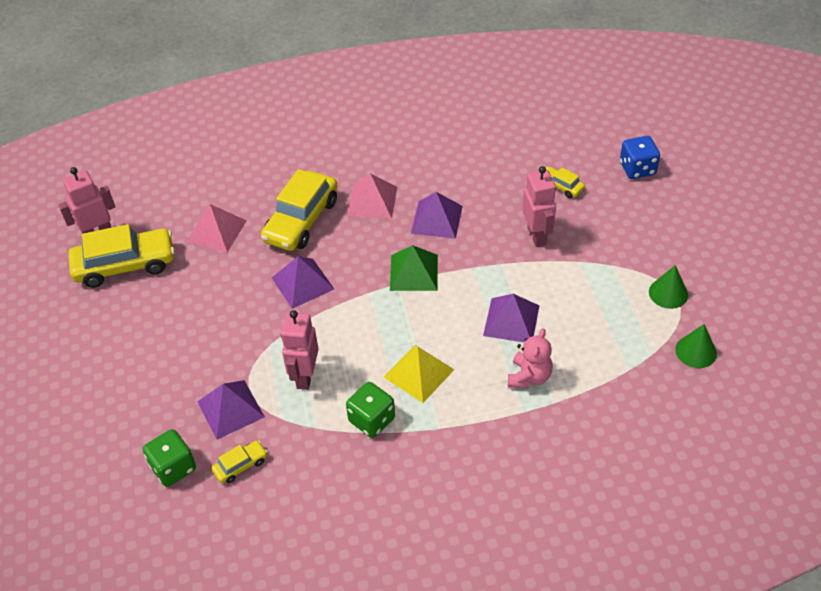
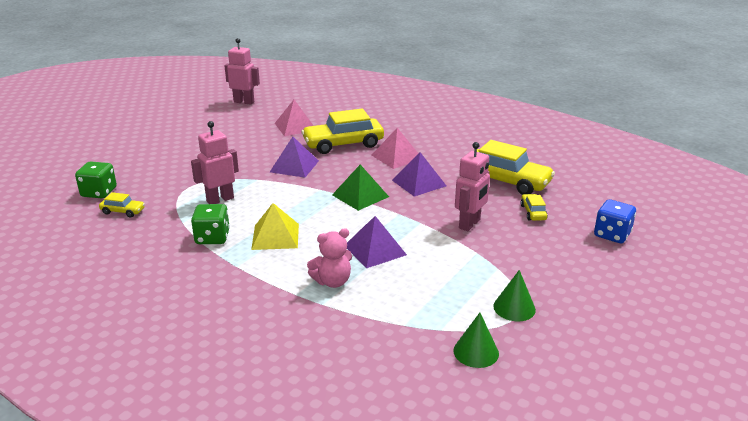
camera: 45 degrees right, 20 degrees down
yellow car [68,224,175,288] -> yellow car moved to [477,140,555,195]
purple pyramid [197,380,265,439] -> none

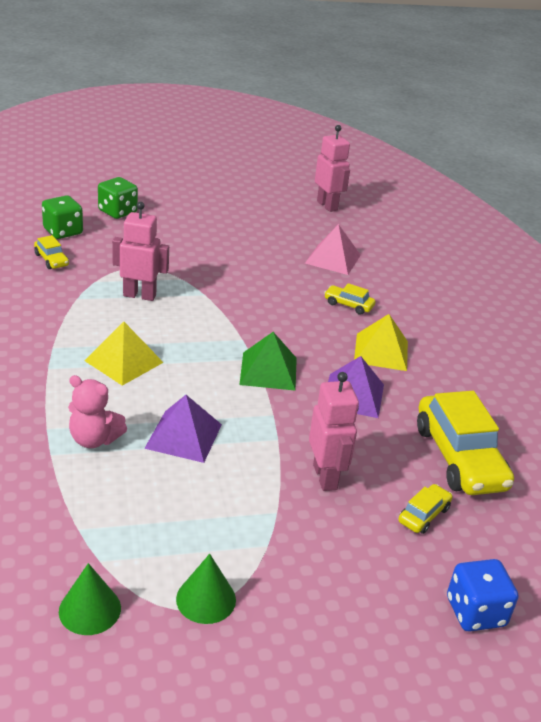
camera: 40 degrees right, 5 degrees up
green dice [191,204,230,244] -> green dice moved to [98,177,138,219]
purple pyramid [270,137,319,178] -> none
yellow car [301,109,384,154] -> yellow car [324,283,375,315], size x0.46
pink pyramid [371,128,418,169] -> yellow pyramid [354,314,408,371]
pink robot [455,142,490,231] -> pink robot turned 90 degrees counterclockwise [309,372,359,491]

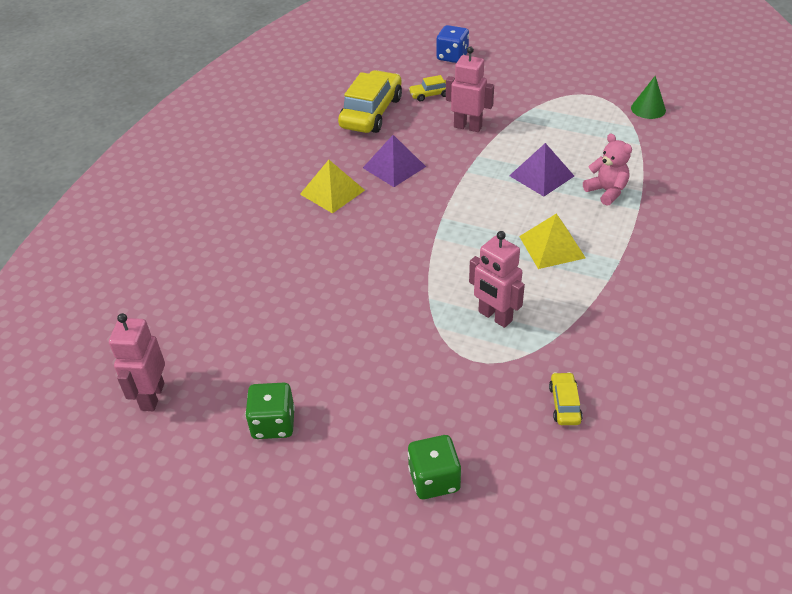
camera: 140 degrees left, 10 degrees up
green dice [42,195,83,239] -> green dice moved to [245,383,295,439]
green cone [176,554,236,624] -> none
green pyramid [239,332,297,391] -> none
pink pyramid [305,224,361,275] -> none
pink robot [309,372,359,491] -> pink robot turned 90 degrees clockwise [446,46,494,132]
yellow car [324,283,375,315] -> none

